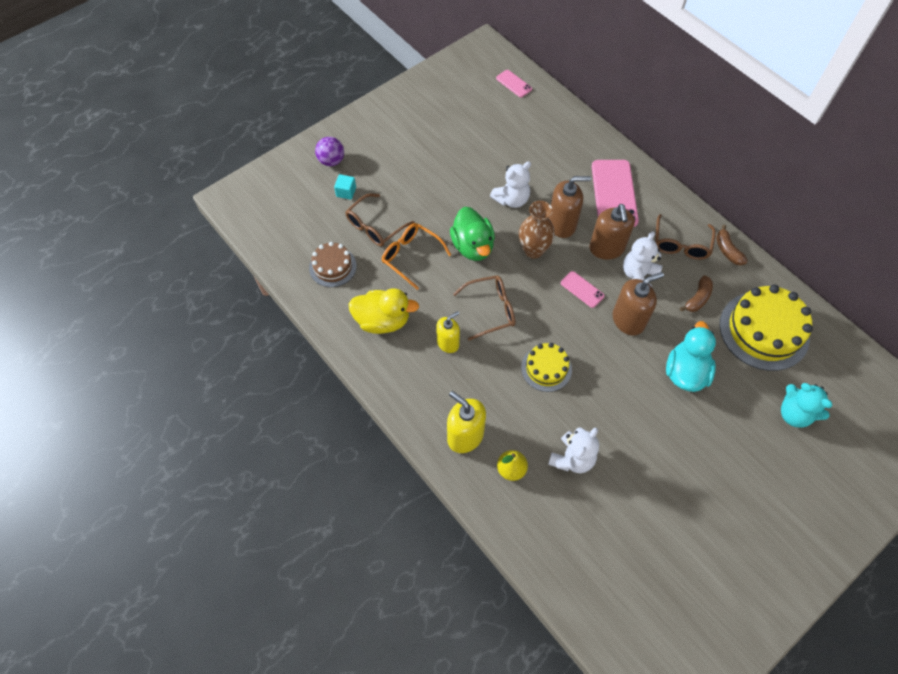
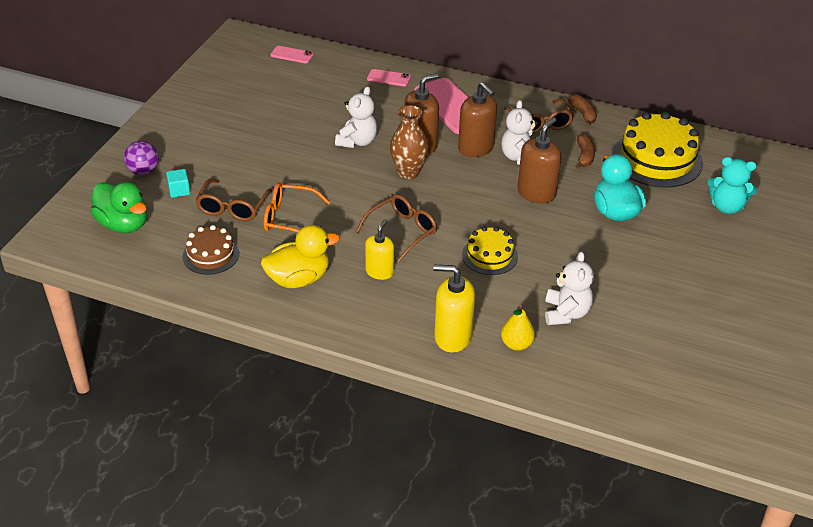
camera: 30 degrees left, 20 degrees down
green duck [450,207,495,261] -> green duck moved to [90,182,147,233]
pink phone [561,271,605,308] -> pink phone moved to [367,69,411,87]
brown banana [716,225,748,266] -> brown banana turned 150 degrees counterclockwise [568,94,597,126]

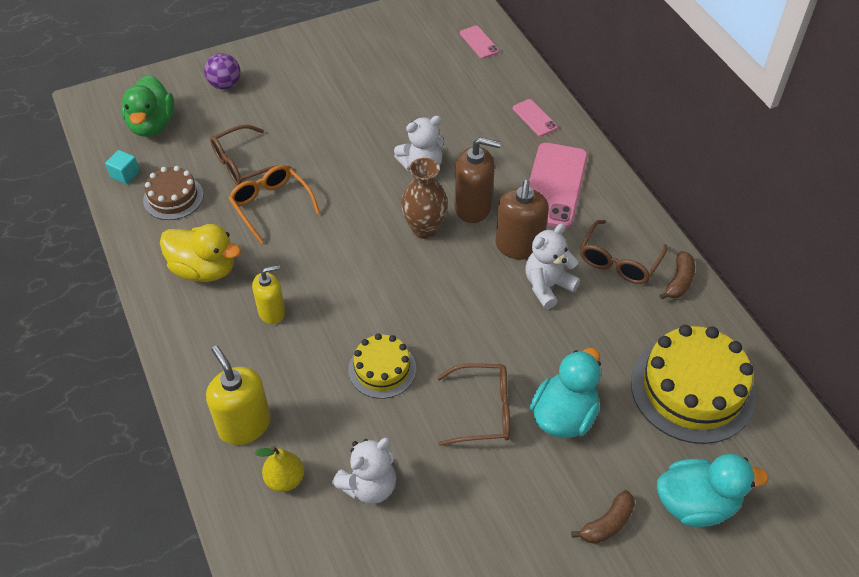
camera: 45 degrees right, 10 degrees up
turquoise cube [166,169,190,198] -> turquoise cube moved to [105,150,140,184]
brown glasses [356,194,437,262] -> brown glasses moved to [437,363,510,446]
brown soap dispenser [517,117,562,203] -> none
brown banana [575,134,595,168] -> brown banana moved to [571,490,635,544]
turquoise teddy bear [708,157,757,214] -> turquoise duck [657,454,768,527]

